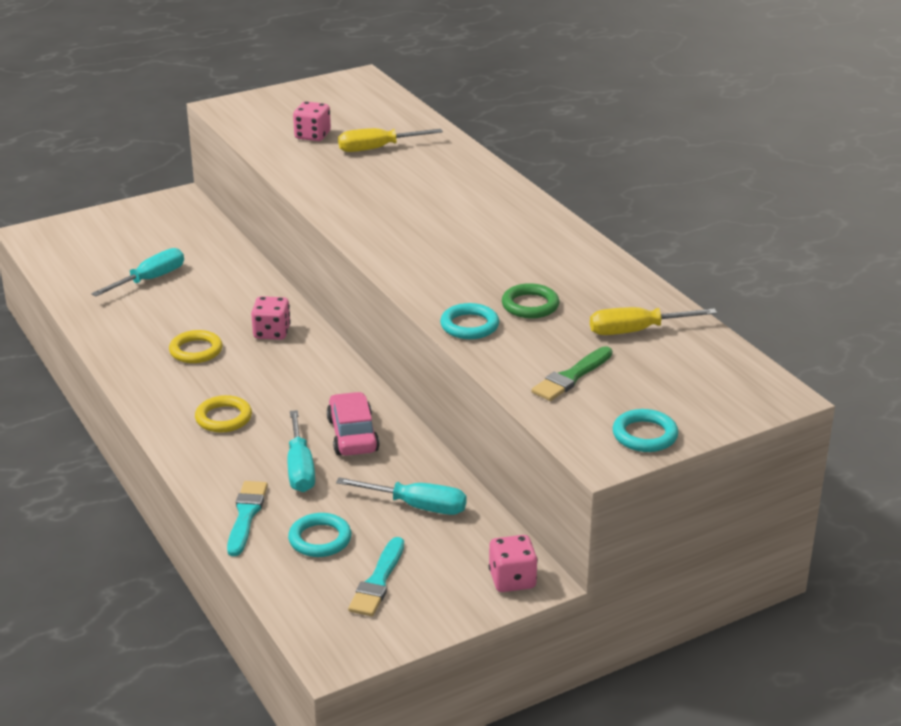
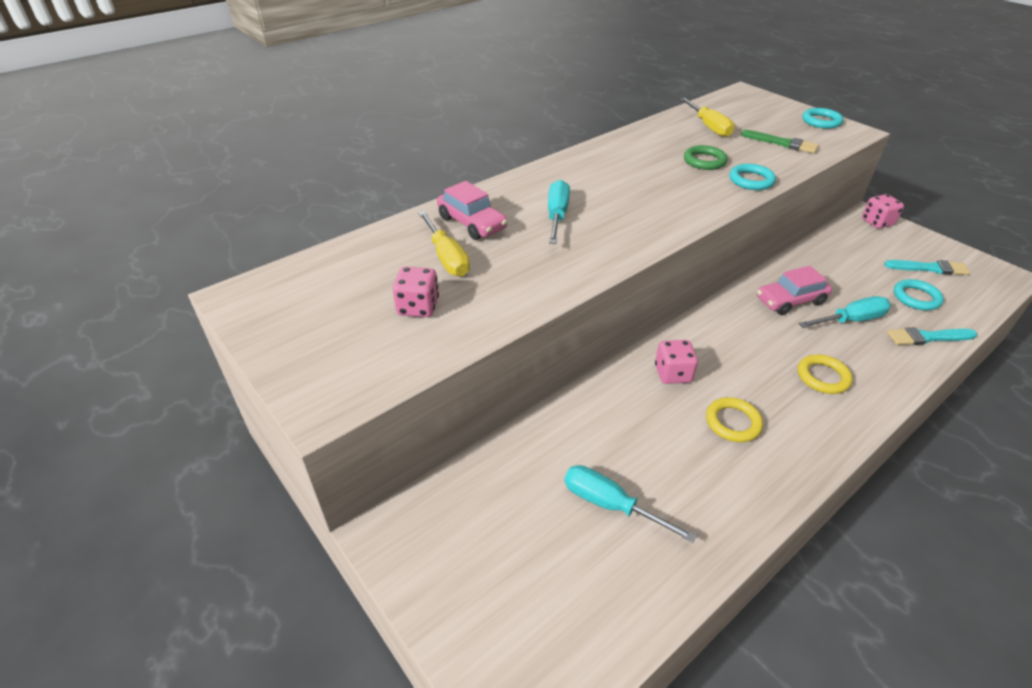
camera: 100 degrees left, 10 degrees up
turquoise screwdriver [336,477,467,515] -> turquoise screwdriver moved to [548,180,570,244]
none -> pink car [437,181,508,240]

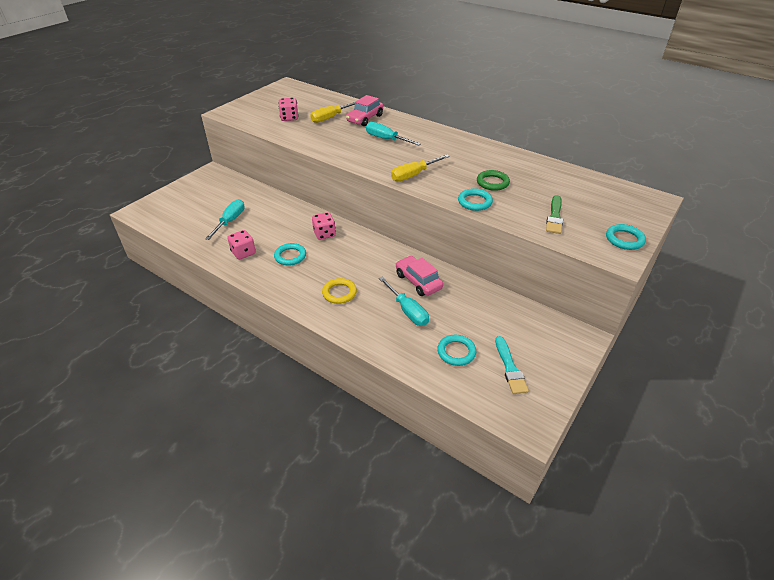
camera: 75 degrees right, 0 degrees up
turquoise screwdriver [548,180,570,244] -> turquoise screwdriver turned 135 degrees counterclockwise [366,122,421,146]
yellow screwdriver [680,97,734,137] -> yellow screwdriver moved to [391,154,450,182]
yellow ring [706,397,763,442] -> turquoise ring [274,243,306,266]
pink dice [862,194,904,229] -> pink dice moved to [228,230,256,260]
turquoise brush [887,327,977,345] -> none

